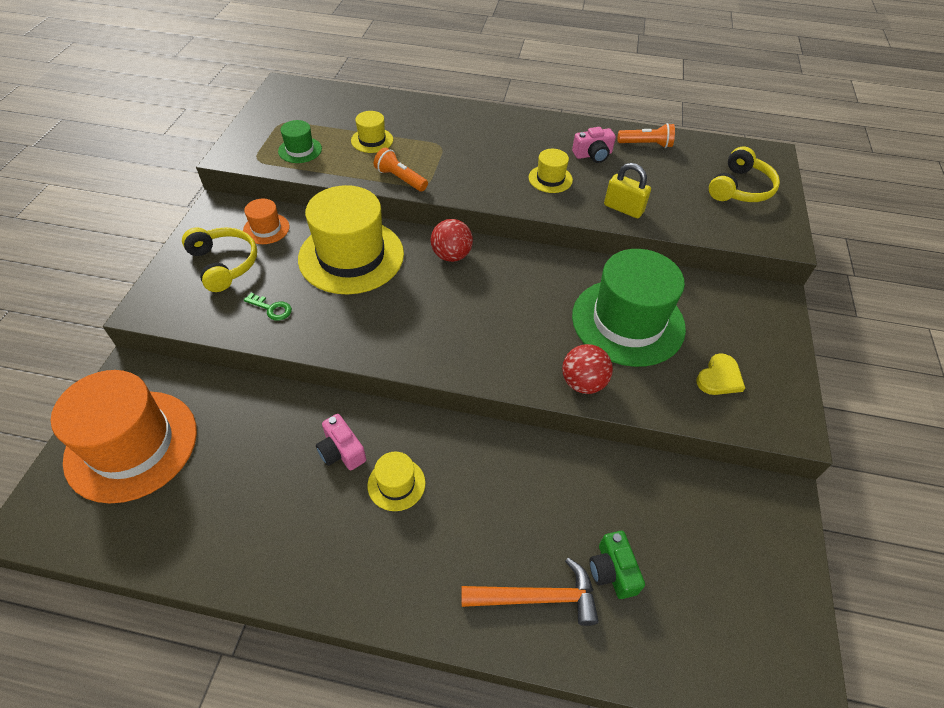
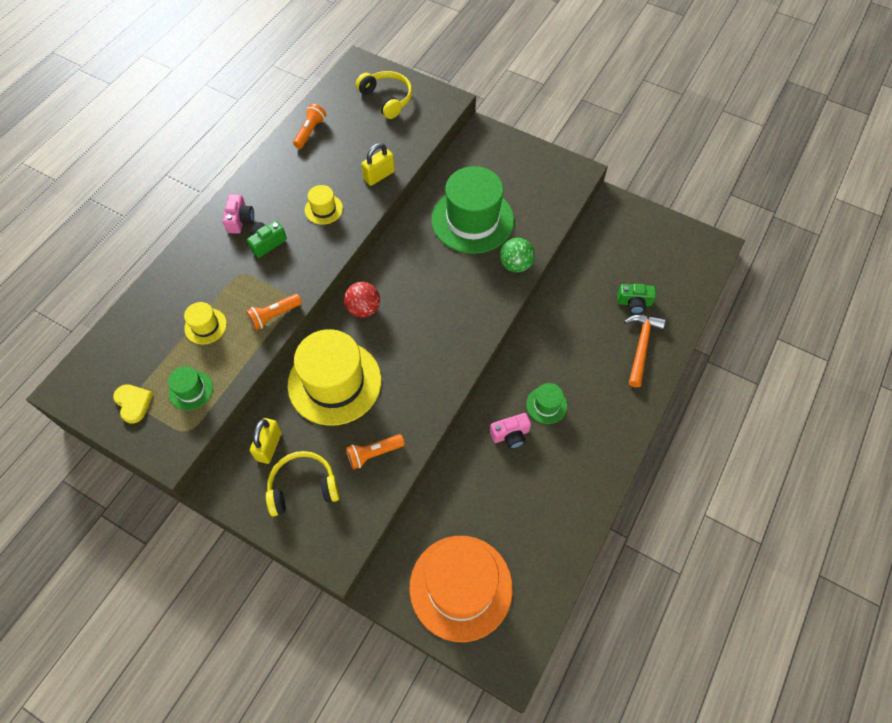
camera: 70 degrees left, 10 degrees up
orange hat [243,199,290,244] -> yellow padlock [250,418,282,464]
green key [244,293,292,321] -> orange flashlight [346,434,405,470]
yellow hat [367,452,426,511] -> green hat [526,383,567,424]
red ball [562,344,613,394] -> green ball [500,238,535,273]
pink camera [572,127,616,163] -> pink camera moved to [223,194,254,234]
yellow heart [696,353,745,395] -> yellow heart moved to [113,384,153,424]
none -> green camera [247,221,287,258]

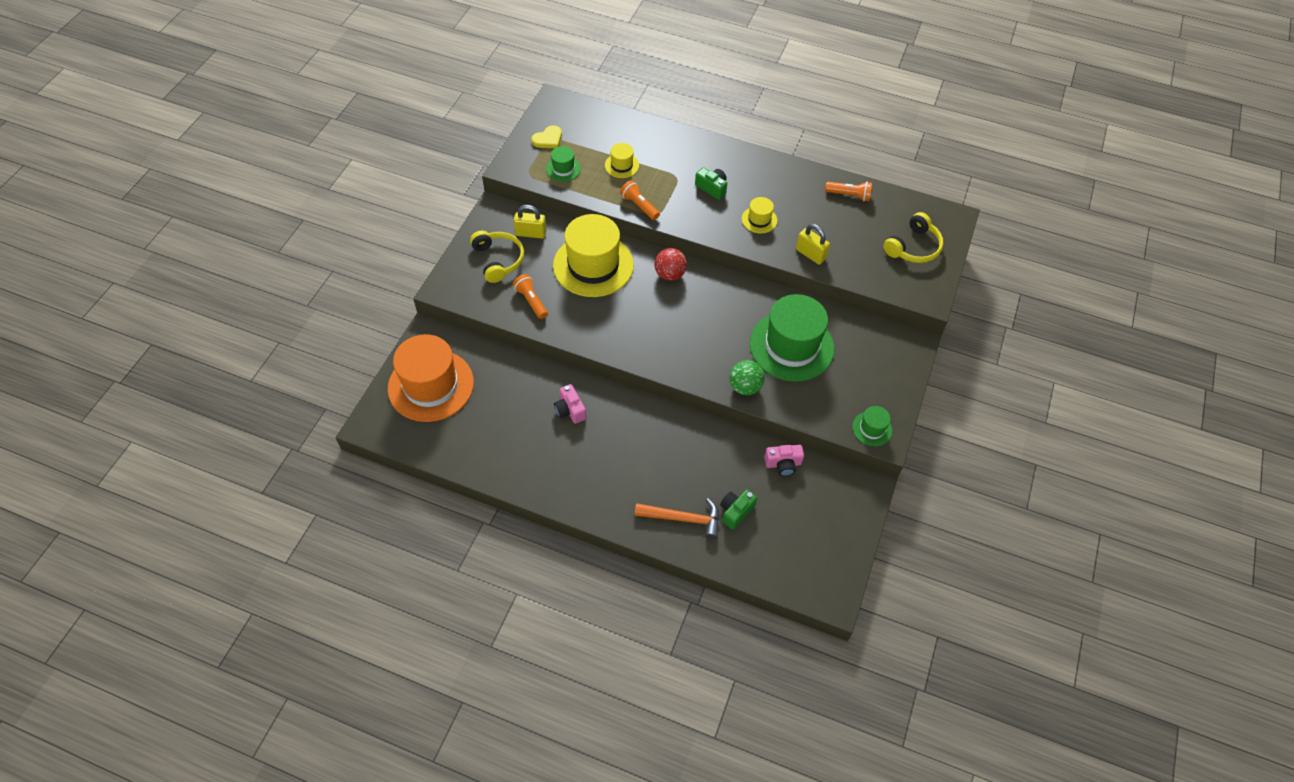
camera: 80 degrees right, 5 degrees down
pink camera [223,194,254,234] -> pink camera moved to [764,445,804,476]
green hat [526,383,567,424] -> green hat moved to [852,406,892,446]
green camera [617,284,656,314] -> green camera turned 45 degrees clockwise [720,489,757,529]

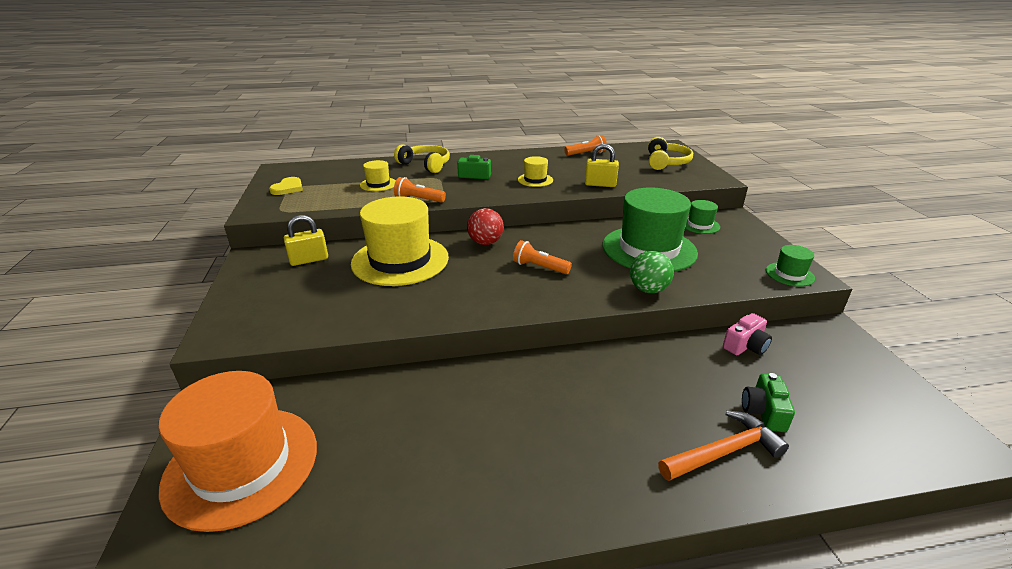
camera: 30 degrees left, 25 degrees down
yellow headphones [470,231,524,283] -> yellow headphones moved to [394,144,450,173]
orange flashlight [513,274,548,319] -> orange flashlight moved to [513,240,572,274]
green hat [546,146,581,182] -> green hat moved to [685,200,720,234]
pink camera [554,384,586,424] -> none

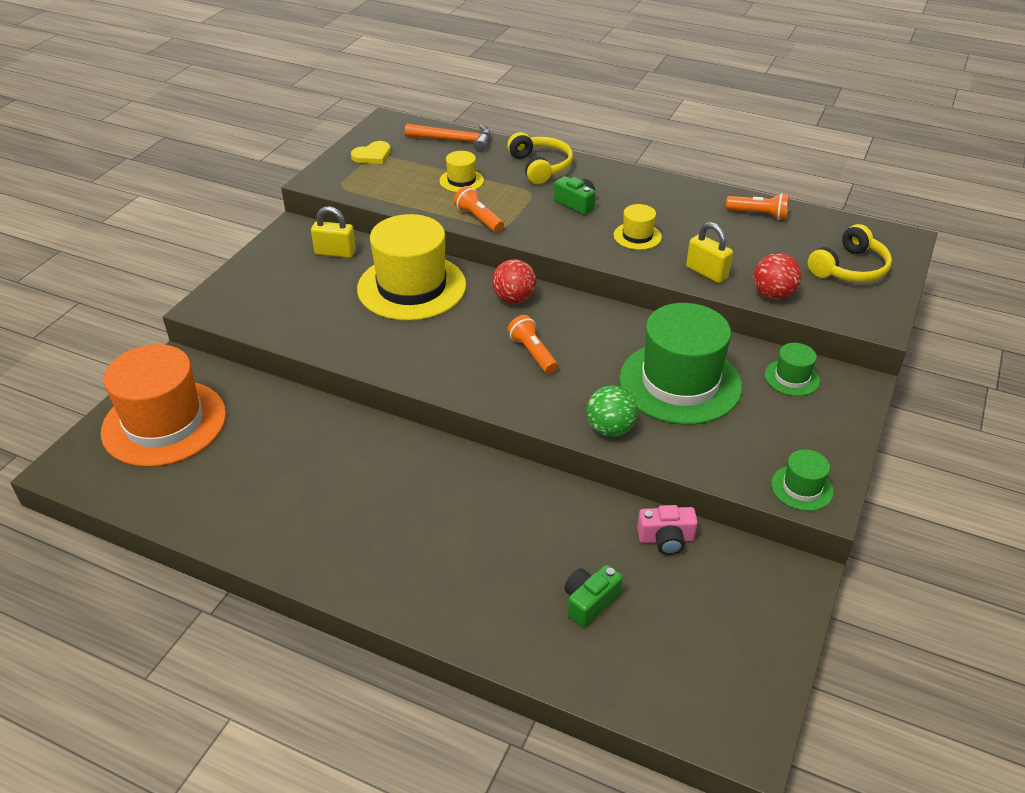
camera: 35 degrees right, 10 degrees up
orange hammer [658,410,789,481] -> orange hammer moved to [405,124,491,152]
none -> red ball [753,253,801,300]

